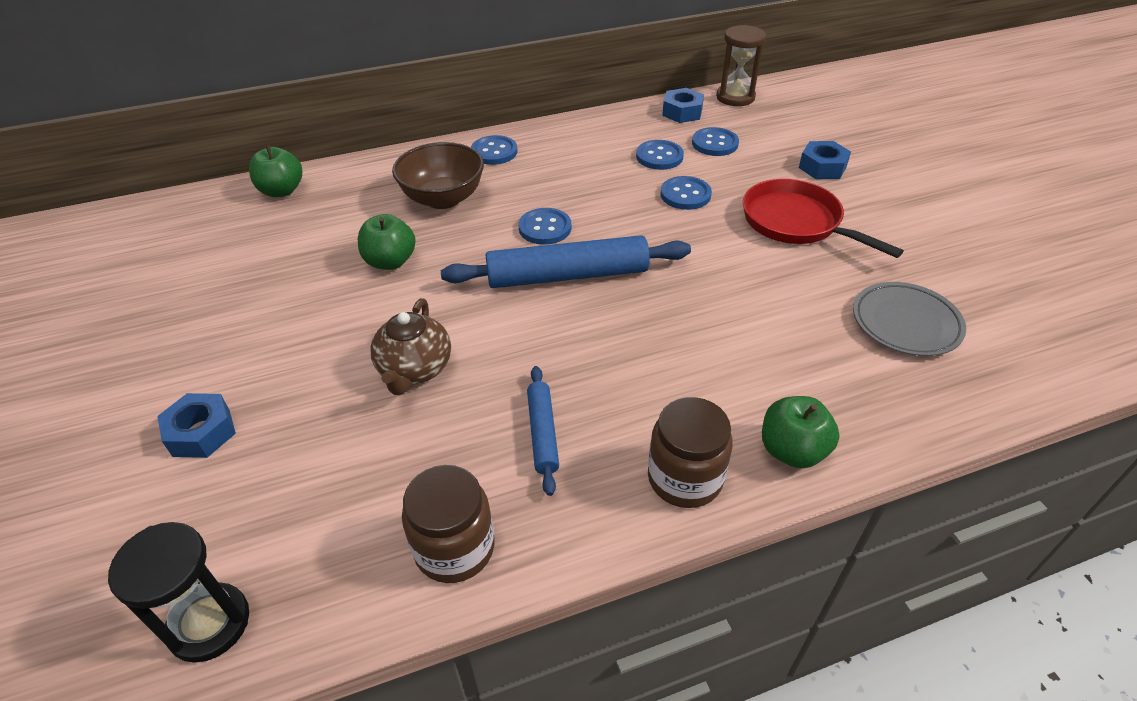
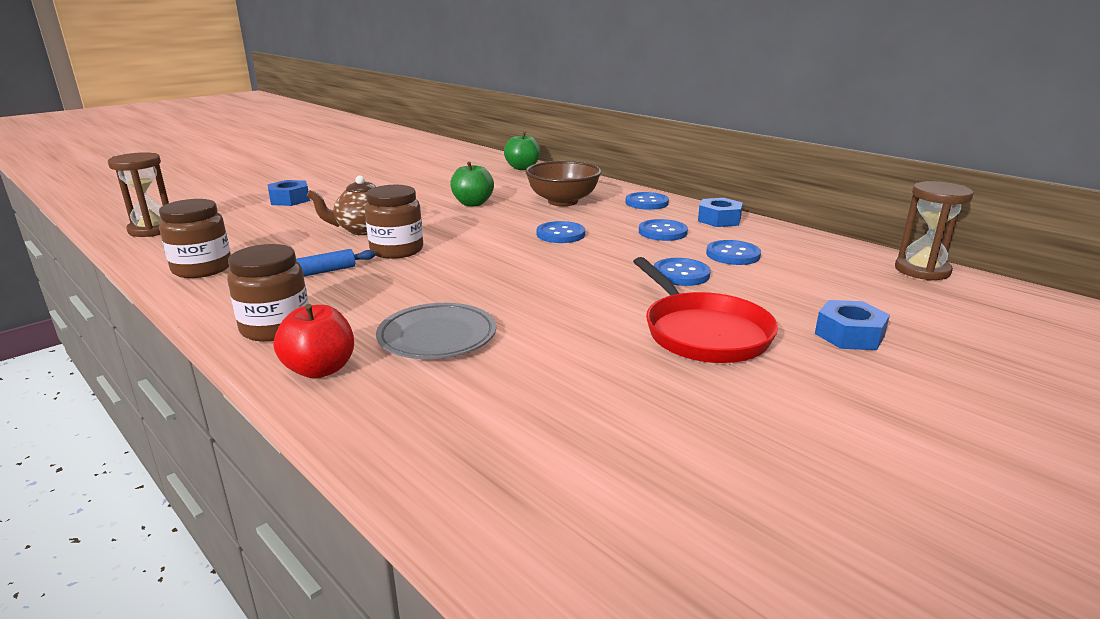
camera: 65 degrees right, 20 degrees down
black hourglass [108,522,249,663] -> brown hourglass [108,152,169,237]
blue rolling pin [441,235,691,288] -> none
blue nut [662,88,704,123] -> blue nut moved to [698,198,743,227]
blue button [692,127,739,156] -> blue button moved to [639,219,688,241]
red pan [743,179,904,258] -> red pan turned 135 degrees clockwise [633,257,778,363]
green apple [762,396,840,469] -> red apple [273,304,354,378]
grey plate [853,282,966,356] -> grey plate moved to [376,303,496,359]
none -> brown jar [365,185,423,259]

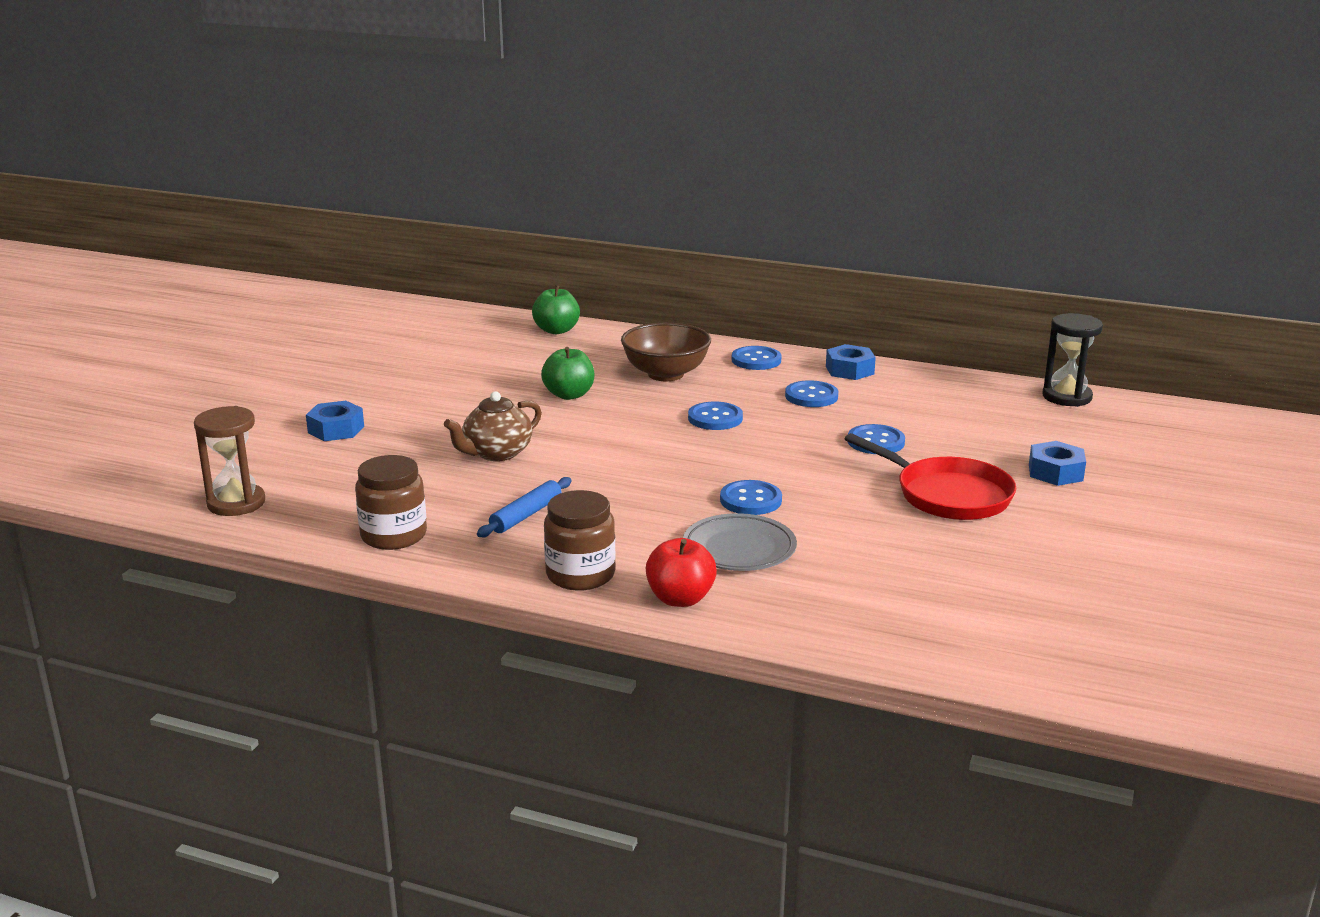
camera: 25 degrees left, 0 degrees up
brown jar [365,185,423,259] -> none
blue button [706,240,761,265] -> blue button moved to [720,480,782,515]
brown hourglass [895,181,974,281] -> black hourglass [1042,313,1103,407]

